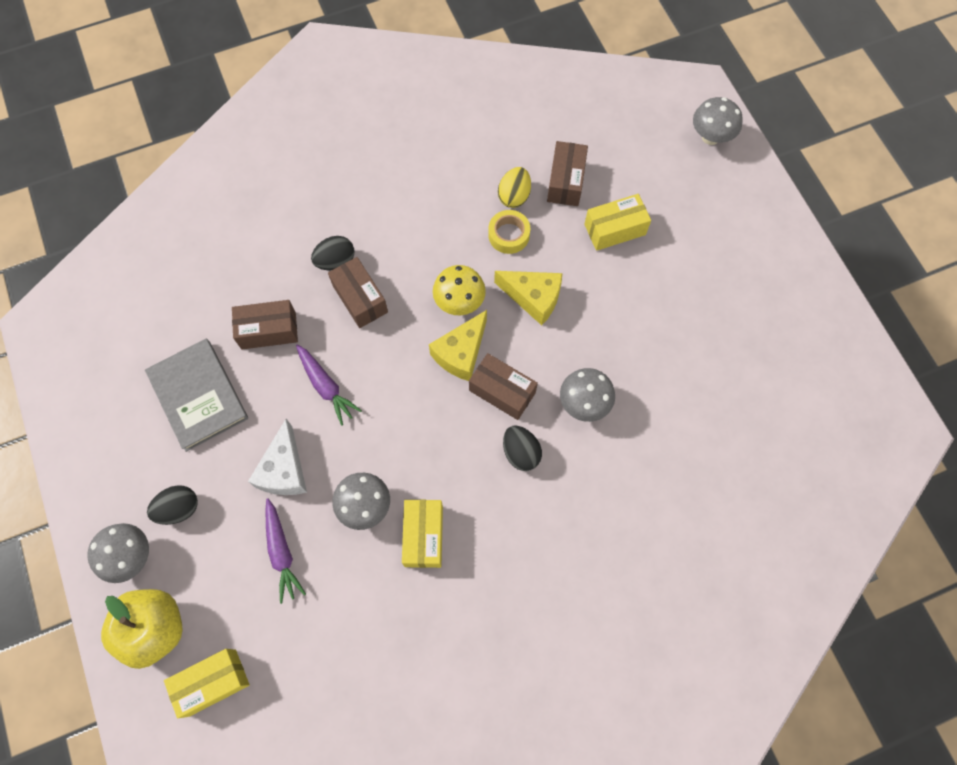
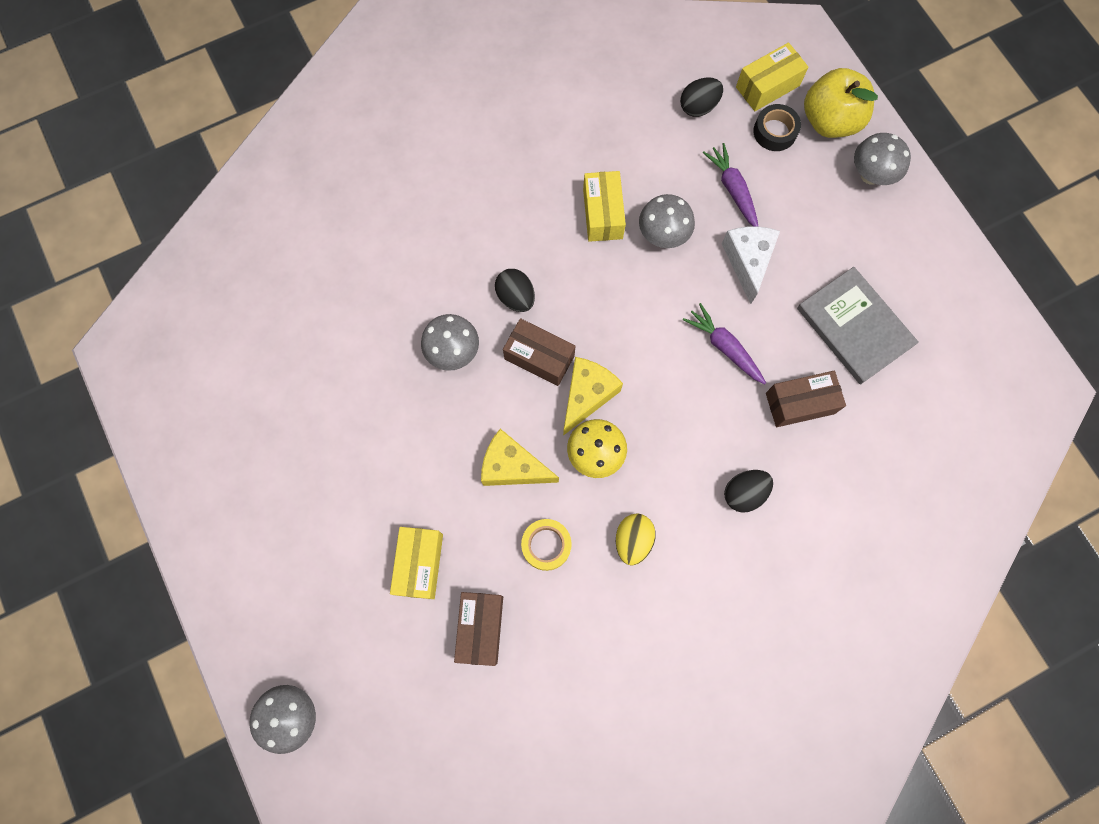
camera: 175 degrees right, 5 degrees up
black egg [147,485,198,525] -> black egg moved to [680,77,723,117]
brown box [328,257,388,328] -> none
yellow egg [498,167,531,208] -> yellow egg moved to [616,514,656,566]
yellow box [584,194,651,251] -> yellow box turned 60 degrees counterclockwise [390,527,443,599]
none -> black tape [753,104,801,151]

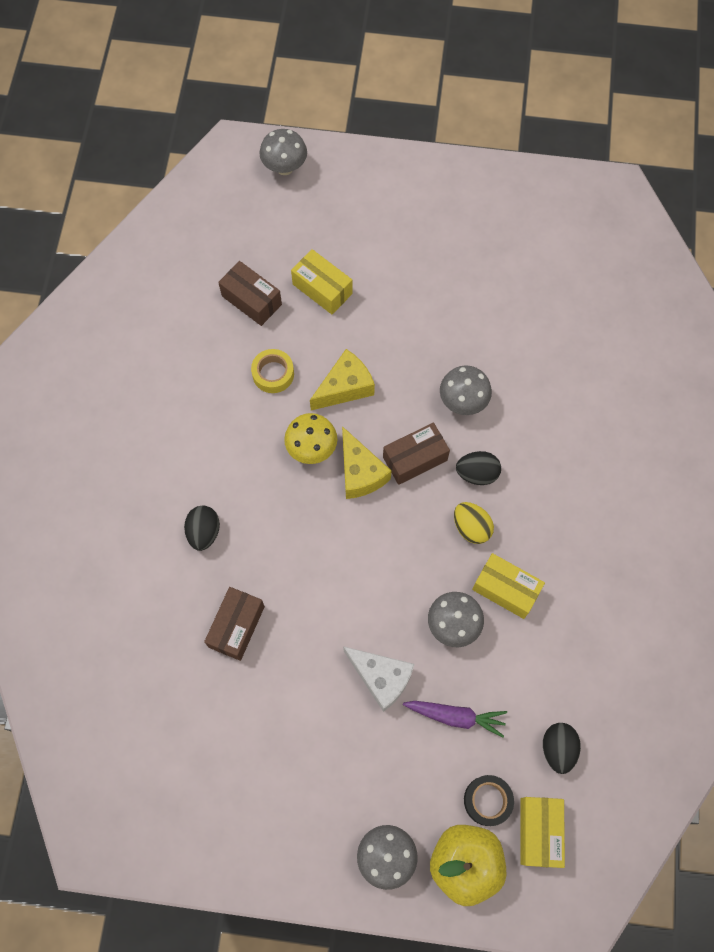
camera: 125 degrees right, 5 degrees down
yellow egg [616,514,656,566] -> yellow egg moved to [454,502,494,544]
purple carrot [683,303,766,384] -> none
grey book [797,267,919,385] -> none

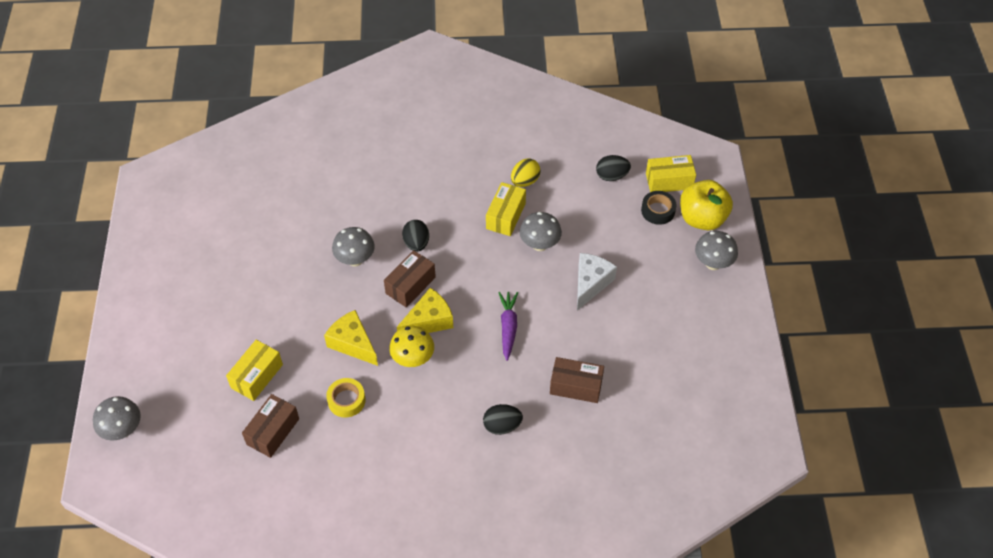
camera: 100 degrees left, 15 degrees down
brown box [383,423,450,485] -> brown box turned 75 degrees clockwise [384,250,436,308]
purple carrot [403,701,507,737] -> purple carrot moved to [498,292,518,361]
yellow egg [454,502,494,544] -> yellow egg moved to [511,158,541,187]

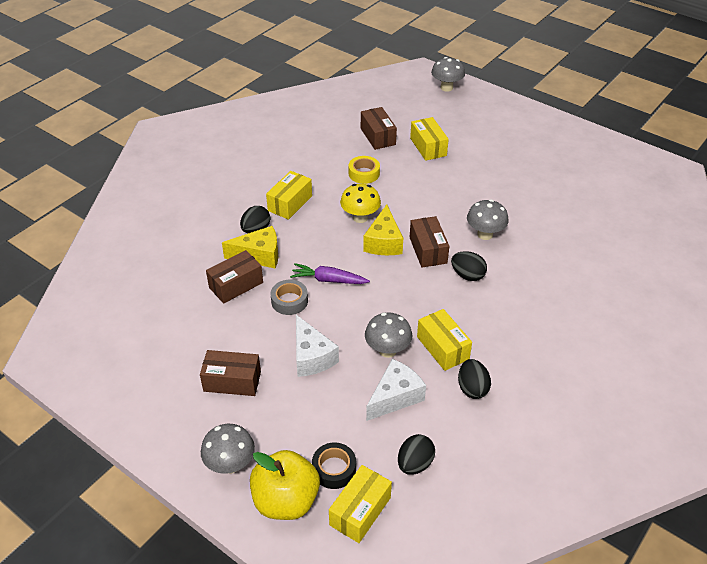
camera: 130 degrees right, 10 degrees down
yellow cheese [324,310,378,366] -> yellow cheese moved to [222,226,278,268]
purple carrot [498,292,518,361] -> purple carrot turned 150 degrees clockwise [290,263,370,284]
yellow egg [511,158,541,187] -> black egg [458,359,491,399]
none -> brown box [200,350,261,396]
none -> yellow box [266,171,312,220]
none -> grey tape [271,280,308,315]
none -> white cheese [366,359,426,421]

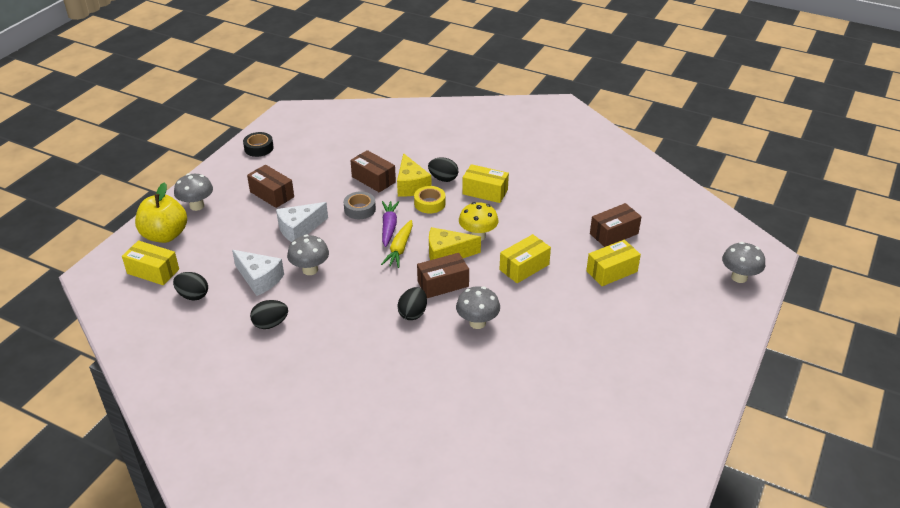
camera: 80 degrees right, 5 degrees down
brown box [200,350,261,396] -> brown box turned 45 degrees counterclockwise [247,165,294,208]
black tape [312,442,356,489] -> black tape moved to [243,132,274,157]
yellow tape [349,156,380,184] -> yellow tape moved to [414,186,446,213]
yellow box [417,309,472,371] -> yellow box moved to [499,234,551,283]
none -> yellow carrot [381,220,413,268]

